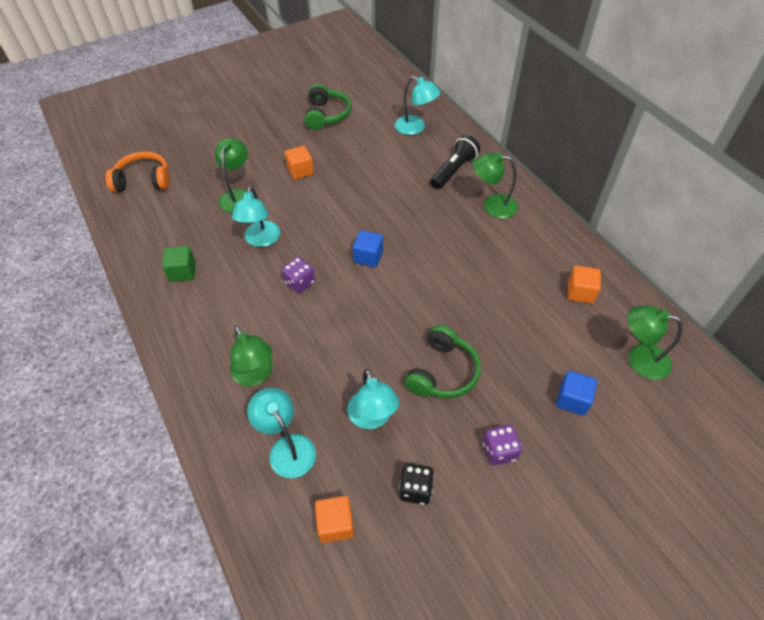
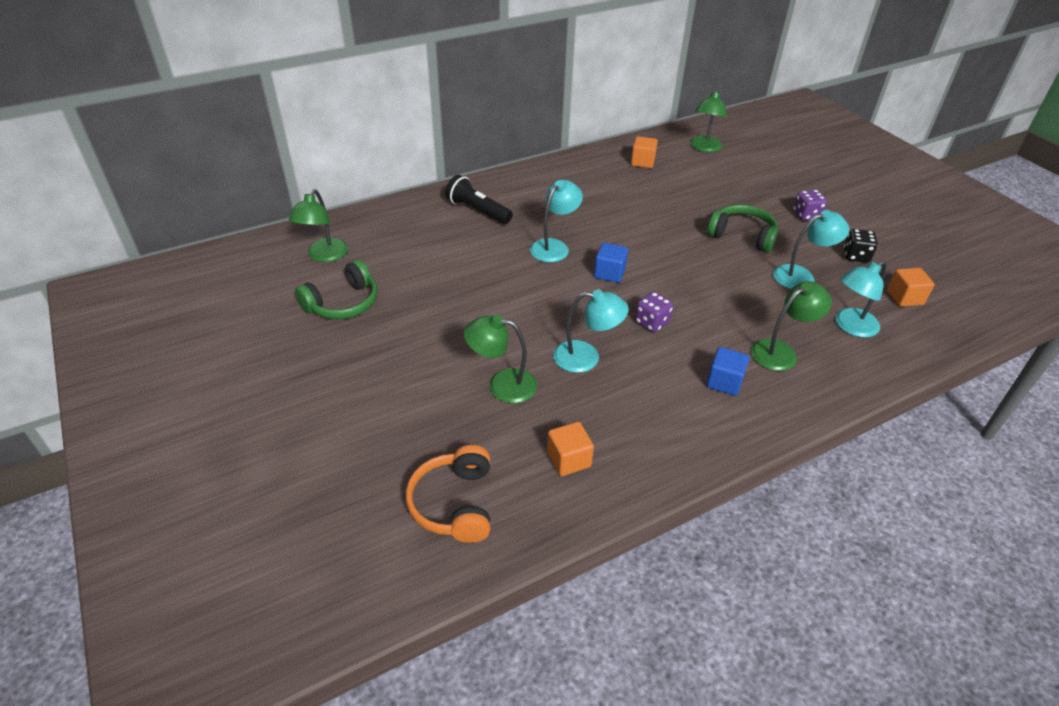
camera: 90 degrees left, 10 degrees down
green cube [162,246,196,282] -> none
orange cube [285,146,314,180] -> orange cube moved to [547,422,594,476]
green headphones [304,84,352,130] -> green headphones turned 135 degrees clockwise [295,260,378,319]
turquoise lamp [395,76,441,135] -> turquoise lamp moved to [530,180,583,262]
green lamp [473,152,518,219] -> green lamp moved to [289,189,348,262]
blue cube [556,371,597,416] -> blue cube moved to [706,347,749,396]

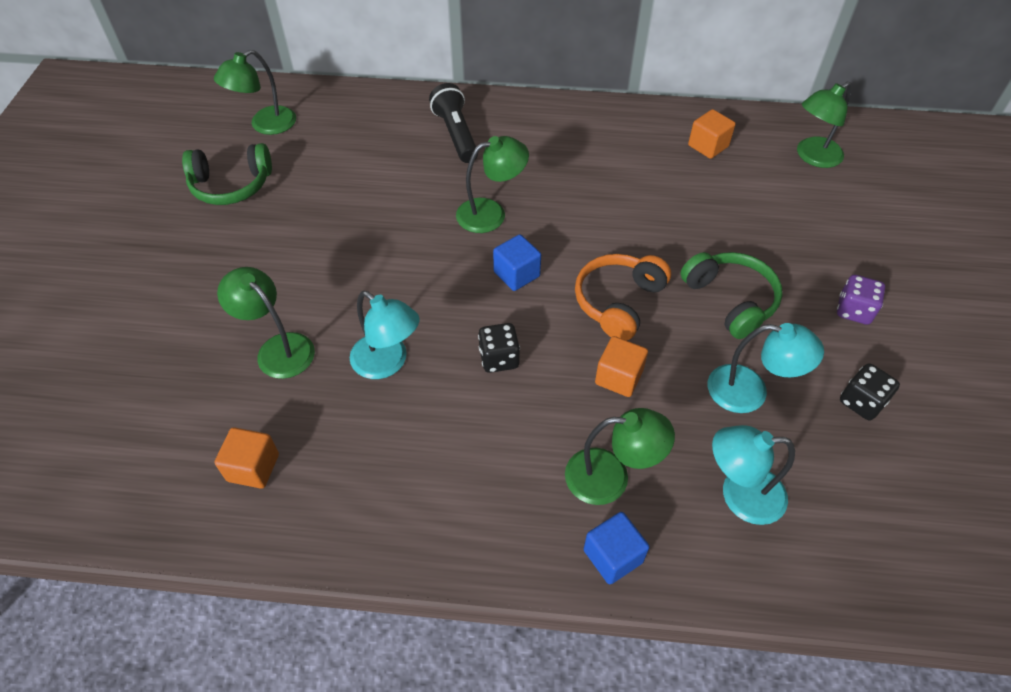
camera: 35 degrees right, 10 degrees up
orange headphones [405,445,490,543] -> orange headphones moved to [575,254,671,341]
turquoise lamp [530,180,583,262] -> green lamp [456,136,529,233]
purple dice [635,292,673,332] -> black dice [478,323,520,373]
blue cube [706,347,749,396] -> blue cube moved to [584,512,649,584]
orange cube [887,268,935,307] -> orange cube moved to [595,336,648,397]

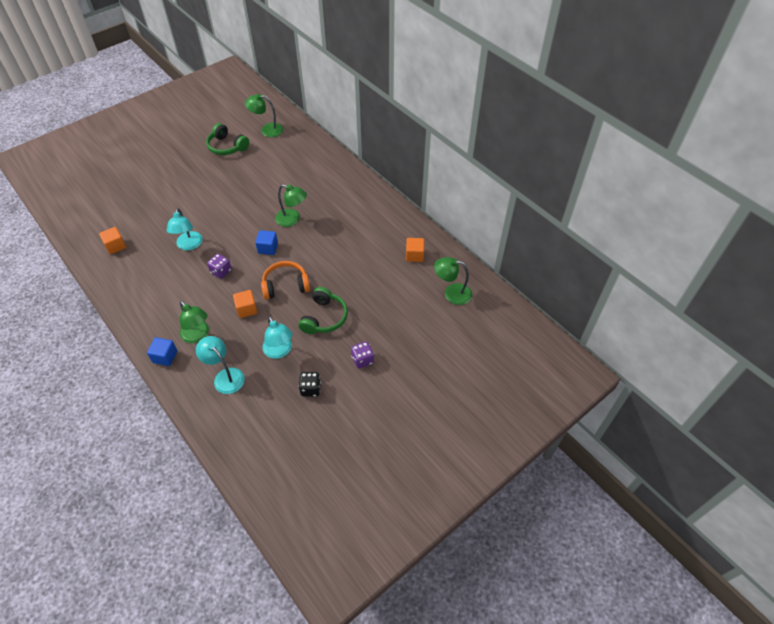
camera: 45 degrees right, 0 degrees up
green lamp [217,267,315,379] -> none
black flashlight [429,83,478,163] -> none
black dice [478,323,520,373] -> purple dice [207,254,232,279]

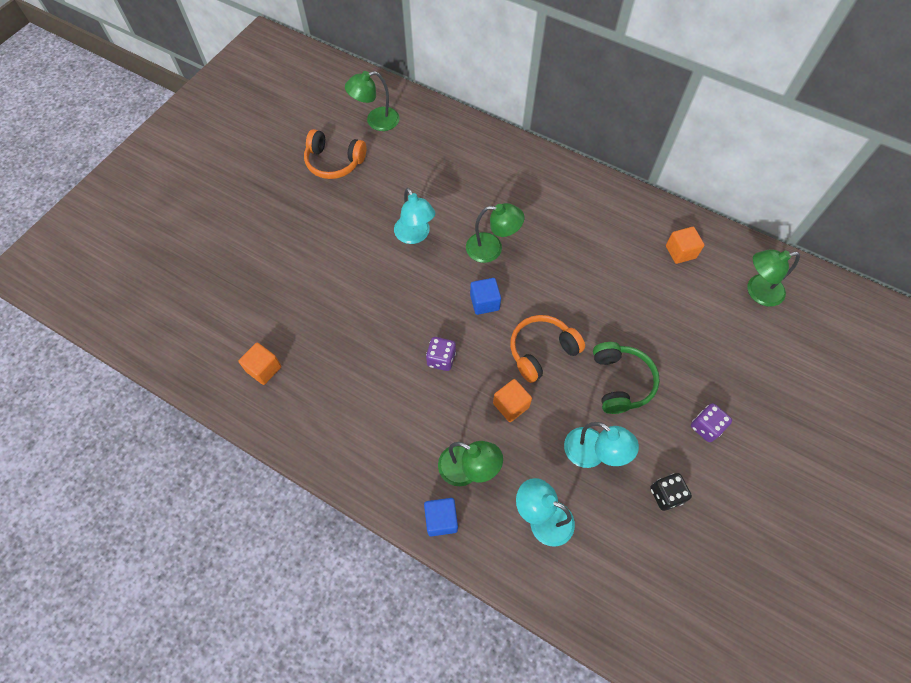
camera: 20 degrees left, 10 degrees up
turquoise lamp [167,208,203,250] -> turquoise lamp moved to [394,188,435,244]
green headphones [206,123,249,155] -> orange headphones [304,129,366,179]

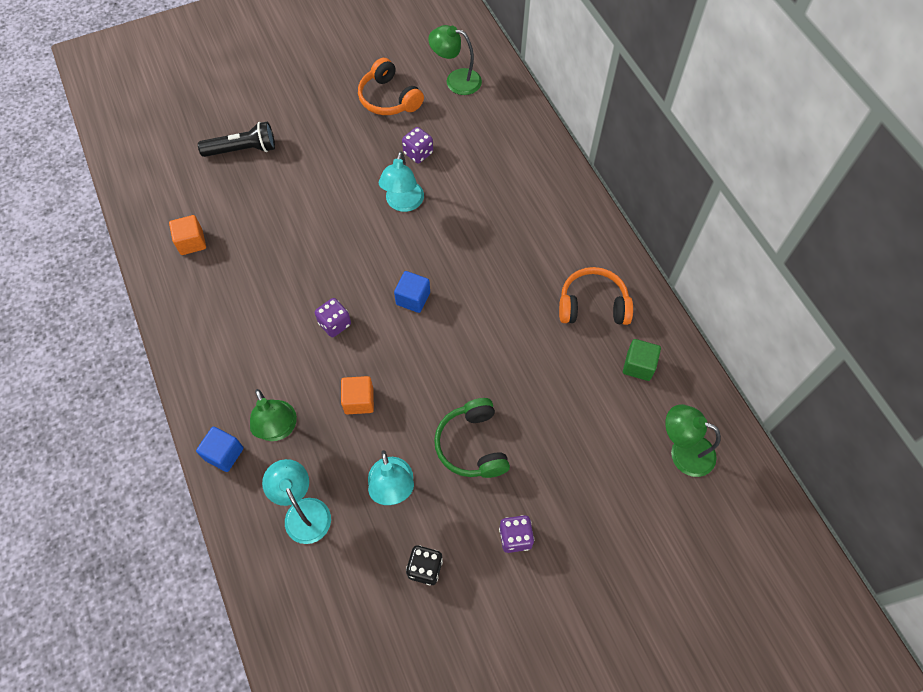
camera: 35 degrees right, 0 degrees up
green lamp [466,203,525,263] -> none
orange headphones [510,315,585,383] -> orange headphones moved to [559,267,633,325]
green headphones [593,342,660,414] -> green headphones turned 135 degrees clockwise [434,398,510,478]
orange cube [666,227,704,264] -> green cube [623,339,661,381]
none -> black flashlight [198,121,275,157]
none -> purple dice [402,127,433,163]

